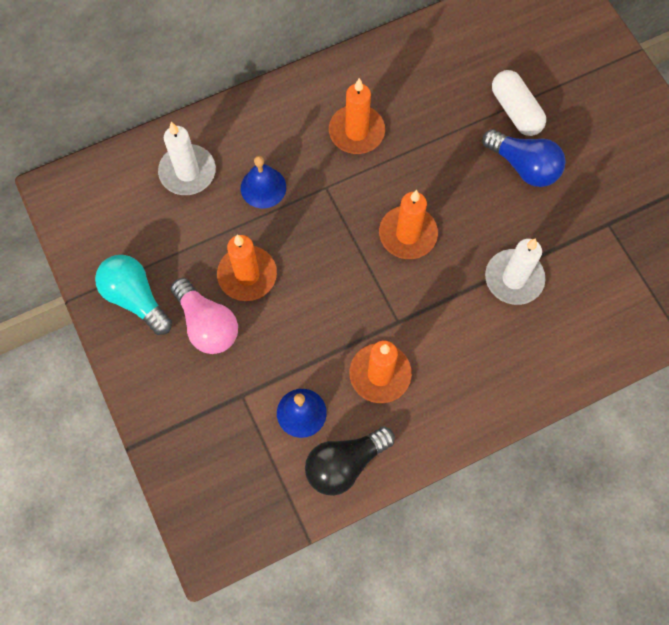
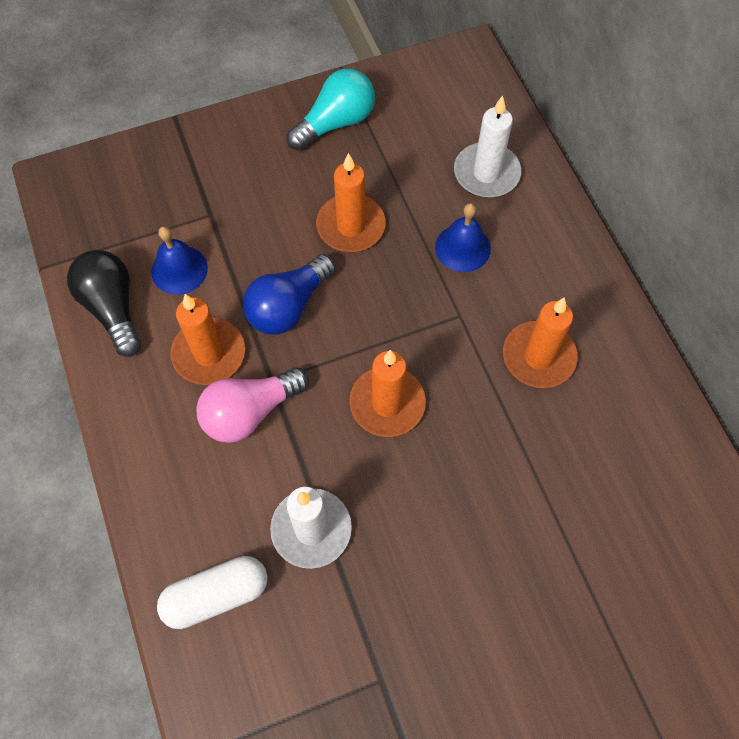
camera: 95 degrees right, 5 degrees down
pink light bulb [171,278,238,354] -> pink light bulb moved to [196,368,309,443]
blue light bulb [482,129,566,187] -> blue light bulb moved to [243,254,336,335]
white capsule [492,70,546,136] -> white capsule moved to [157,556,268,629]

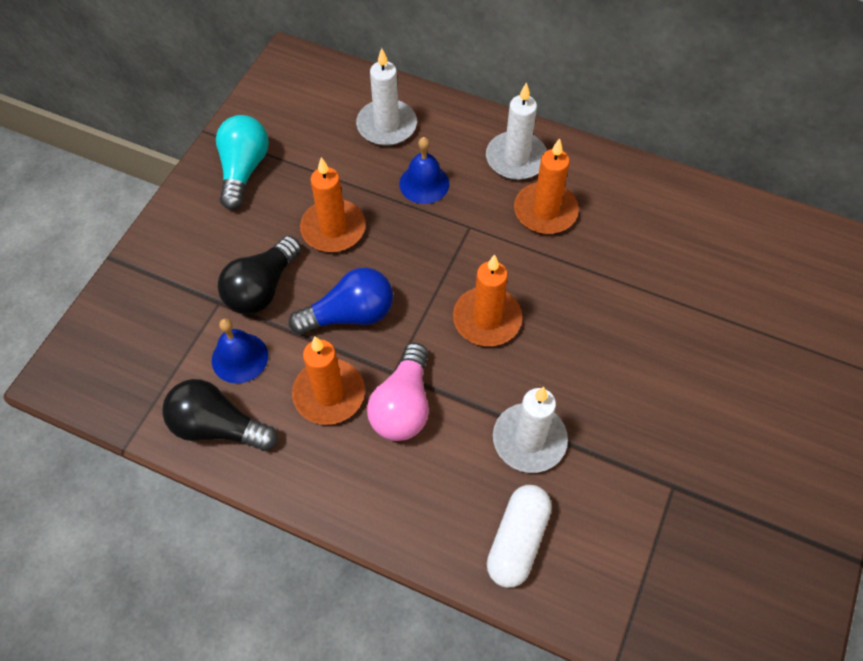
camera: 45 degrees left, 5 degrees down
blue light bulb [243,254,336,335] -> blue light bulb turned 105 degrees counterclockwise [289,268,393,335]
none -> black light bulb [218,236,301,314]
none -> white candle [486,82,547,180]

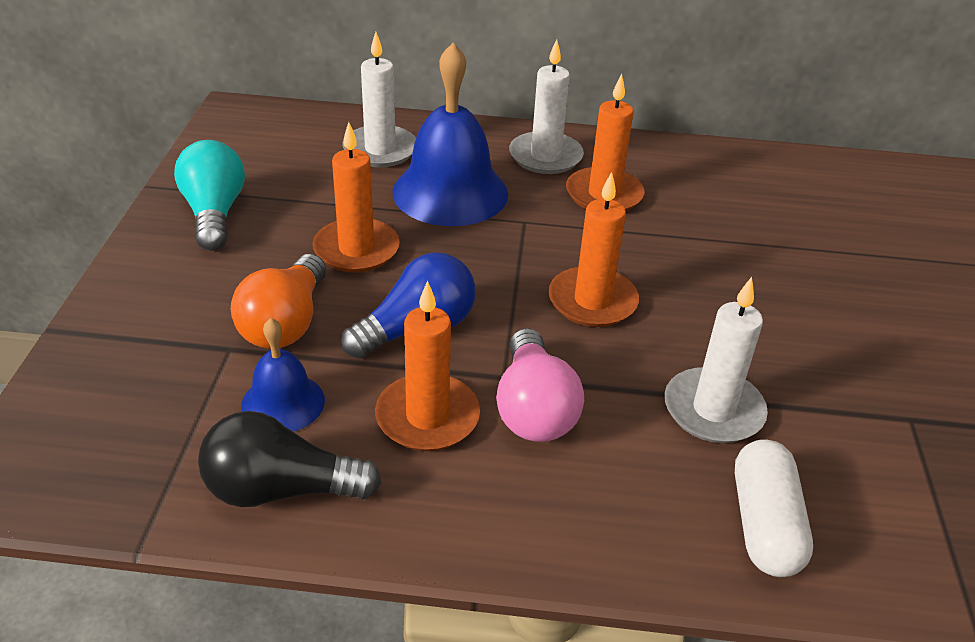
camera: 20 degrees left, 20 degrees down
black light bulb [218,236,301,314] -> orange light bulb [231,254,326,349]
blue bell [399,137,449,204] -> blue bell [393,43,508,226], size x1.84

